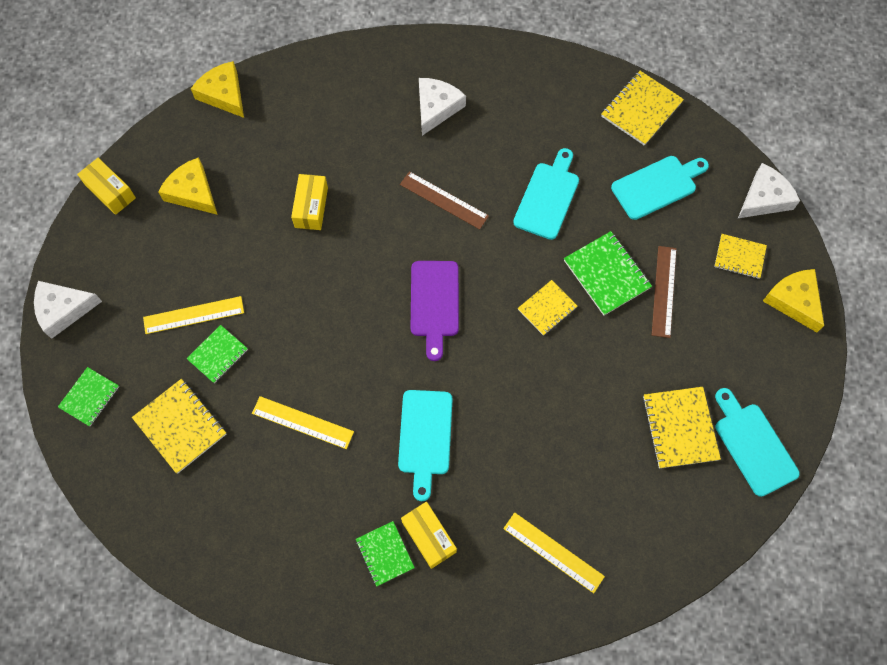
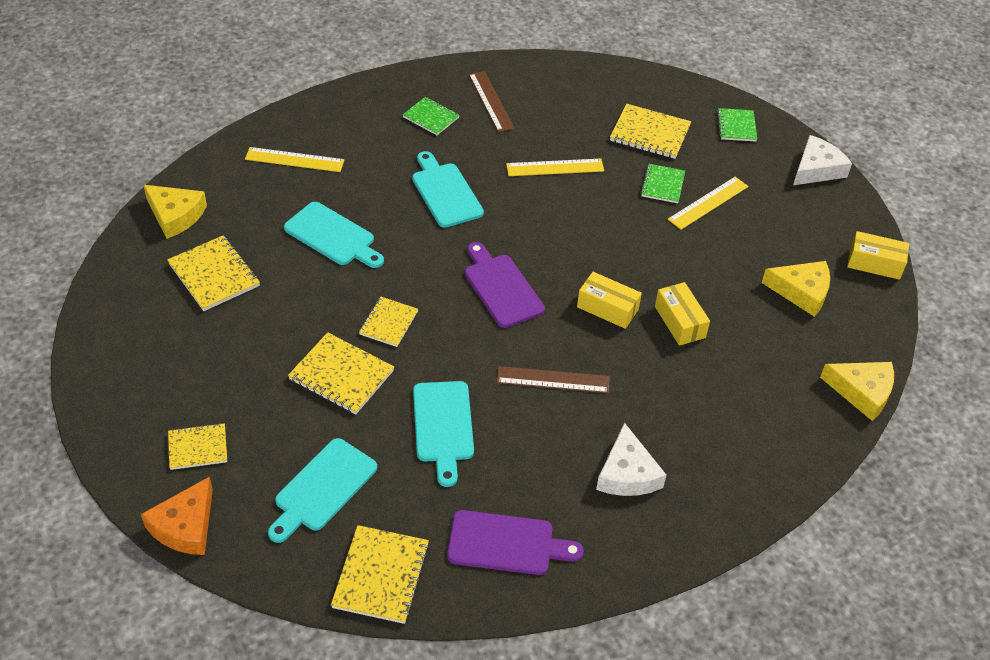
camera: 150 degrees right, 20 degrees down
yellow box [401,502,457,569] -> yellow box moved to [577,272,642,329]
green notebook [564,231,652,316] -> yellow notebook [288,332,394,414]
brown ruler [652,246,677,338] -> brown ruler moved to [469,71,515,132]
turquoise cutting board [715,388,800,497] -> turquoise cutting board moved to [284,202,384,268]
white cheese [738,163,800,218] -> orange cheese [141,477,213,555]
yellow cheese [763,269,824,332] -> yellow cheese moved to [143,185,207,239]
none -> purple cutting board [447,510,584,575]

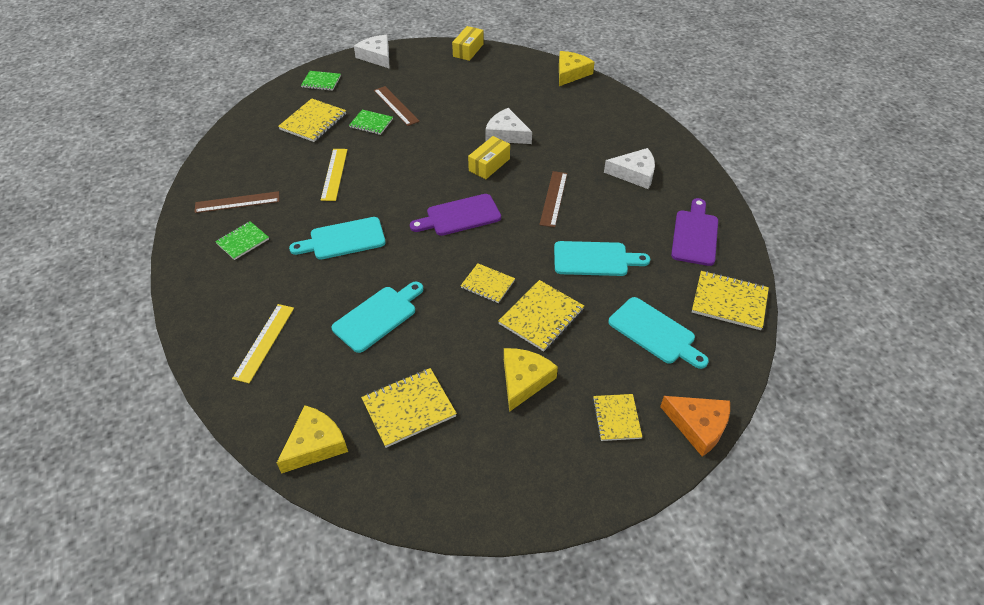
camera: 80 degrees left, 0 degrees up
yellow box [655,282,710,346] -> white cheese [486,108,532,144]
yellow ruler [668,177,749,230] -> brown ruler [374,86,420,126]
yellow cheese [762,261,830,317] -> yellow cheese moved to [504,348,558,412]

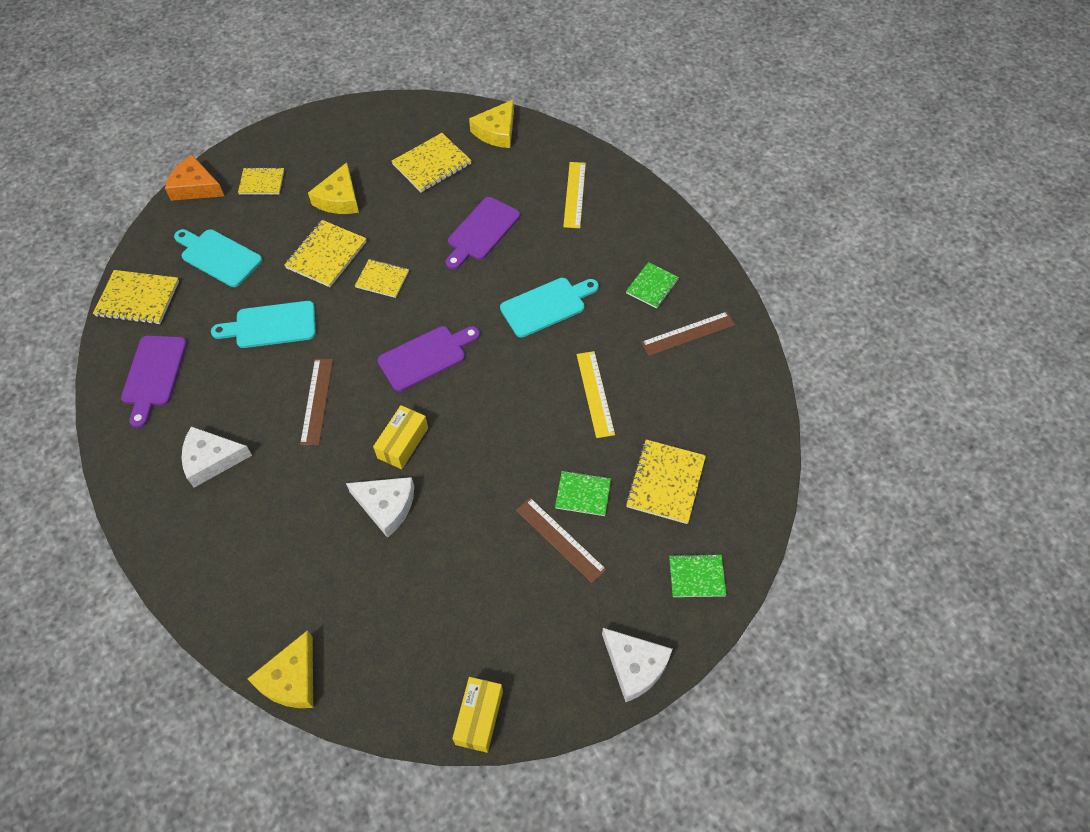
camera: 170 degrees right, 10 degrees up
turquoise cutting board [332,282,424,353] -> purple cutting board [446,197,520,269]
yellow notebook [592,394,642,441] -> yellow notebook turned 75 degrees counterclockwise [238,167,284,195]

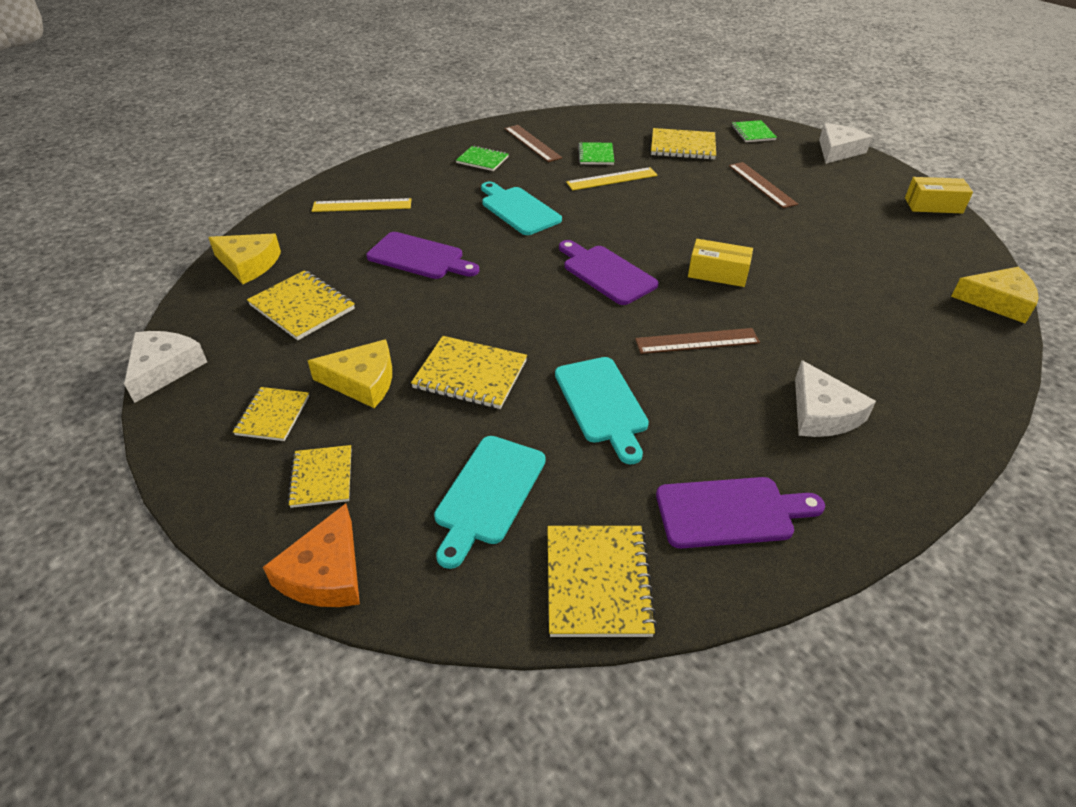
camera: 100 degrees left, 15 degrees down
white cheese [346,477,414,538] -> white cheese moved to [124,331,207,403]
yellow notebook [355,259,409,298] -> yellow notebook moved to [233,387,309,441]
brown ruler [516,498,607,583] -> brown ruler turned 60 degrees counterclockwise [729,162,798,208]
green notebook [555,471,611,516] -> green notebook moved to [578,142,614,165]

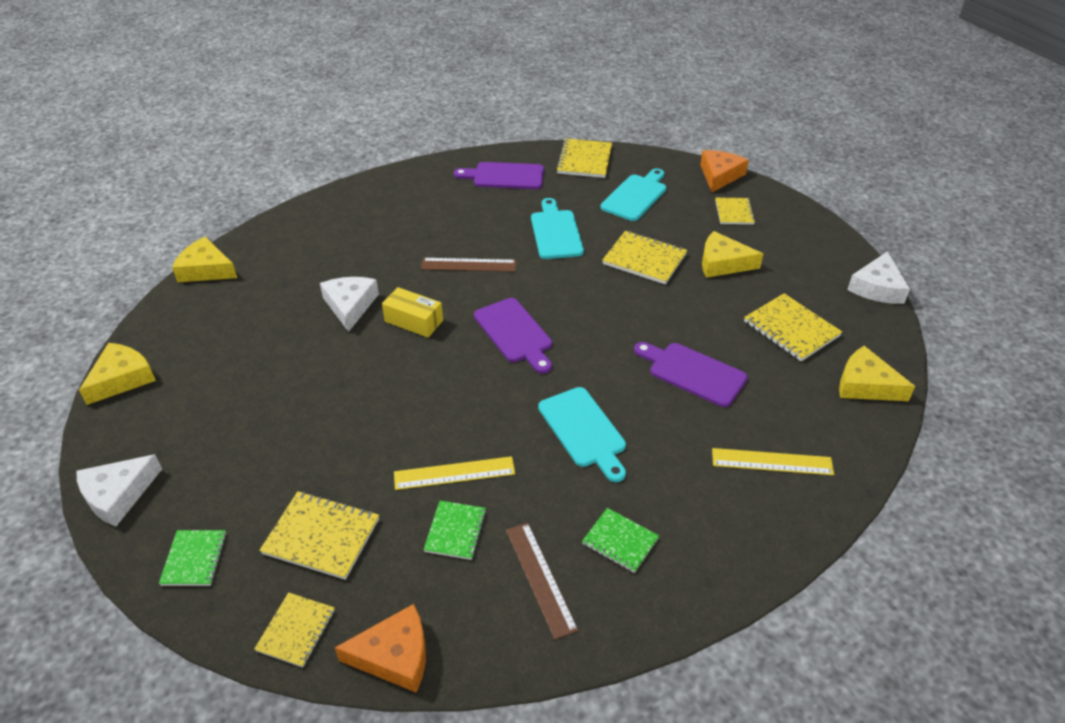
camera: 170 degrees left, 0 degrees up
yellow notebook [233,387,309,441] -> yellow notebook moved to [254,592,335,667]
brown ruler [729,162,798,208] -> none
white cheese [795,360,876,437] -> white cheese moved to [320,277,379,332]
yellow box [905,177,973,213] -> yellow cheese [79,343,156,405]
none -> orange cheese [335,604,426,693]

